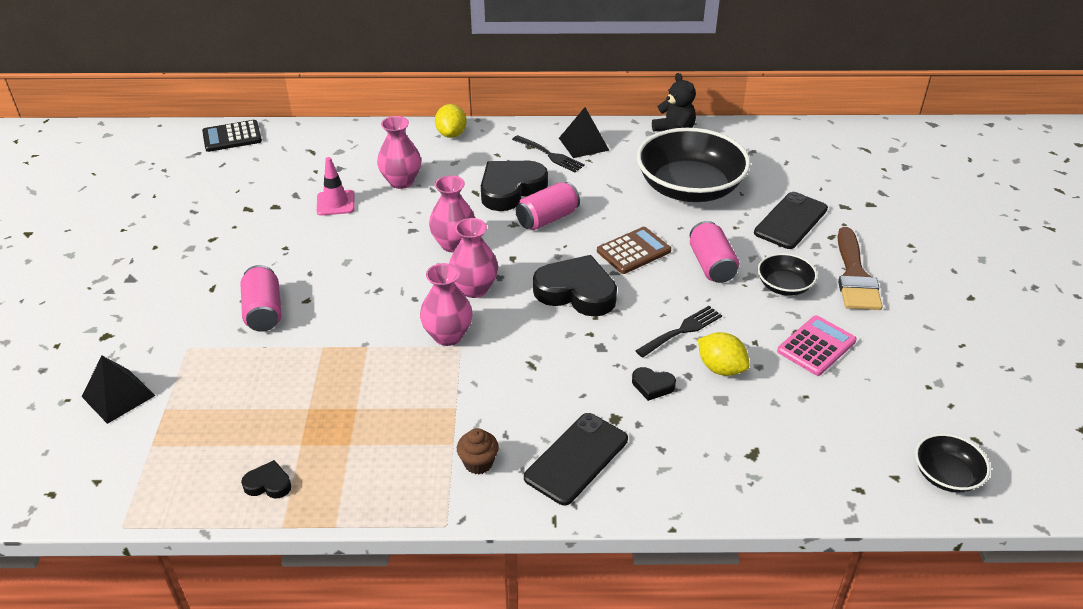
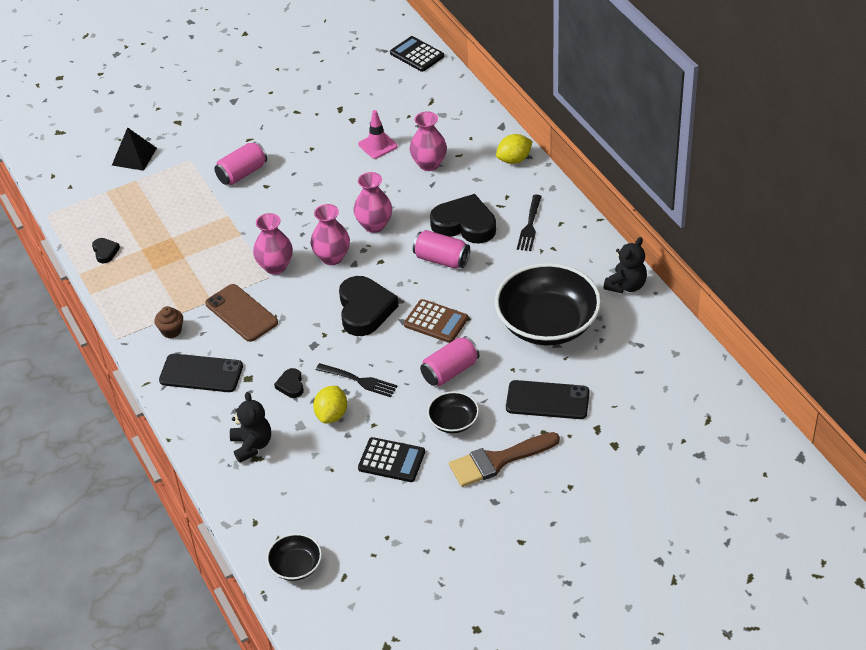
camera: 65 degrees right, 5 degrees up
black pyramid [559,107,609,158] -> none
pink calculator [777,315,857,376] -> black calculator [358,437,425,482]
none -> brown phone [205,284,278,342]
none -> black teddy bear [230,392,271,463]

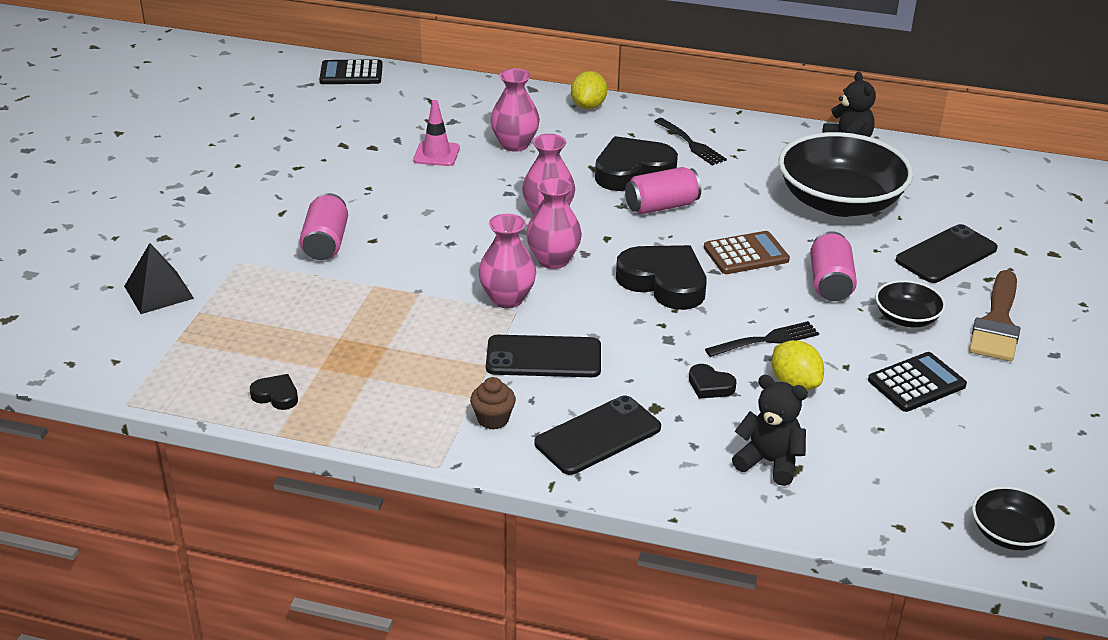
camera: 50 degrees left, 10 degrees down
brown phone [205,284,278,342] -> black phone [486,335,601,377]

